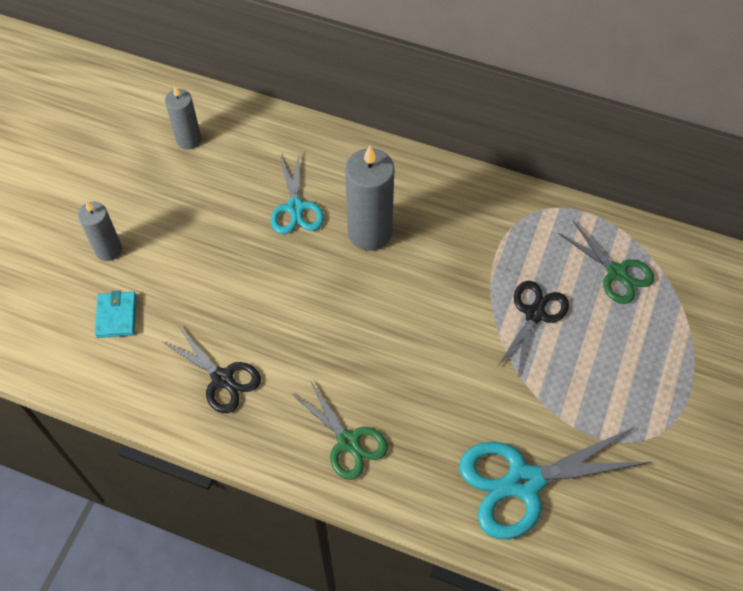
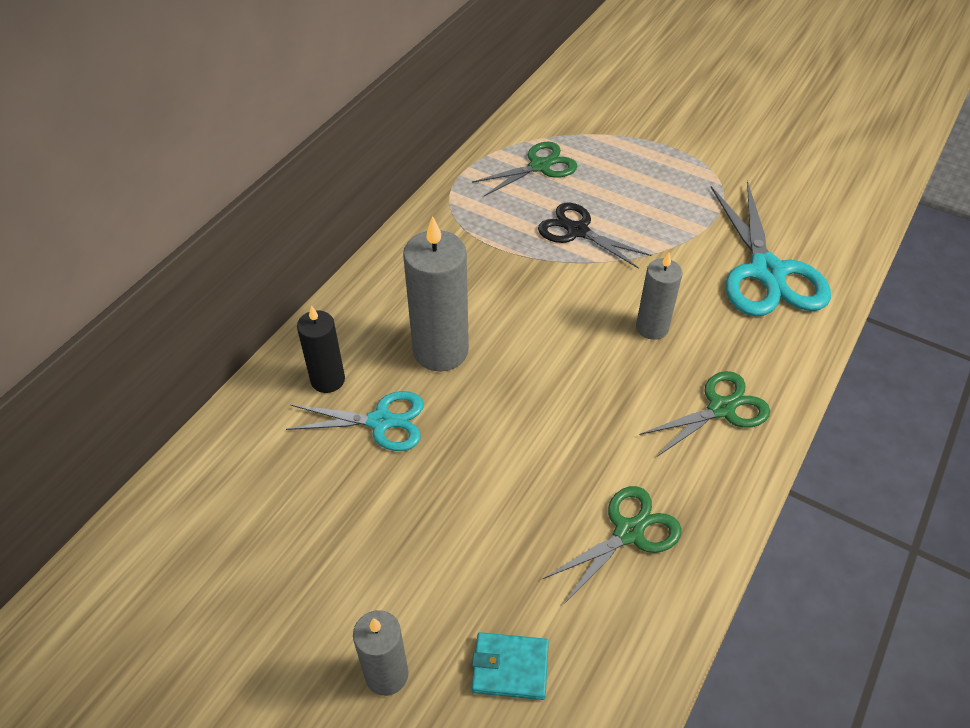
camera: 80 degrees left, 10 degrees down
black scissors [163,327,261,413] -> green scissors [543,486,682,603]
grey candle [165,86,201,149] -> grey candle moved to [636,252,683,340]
none -> black candle [297,305,345,393]

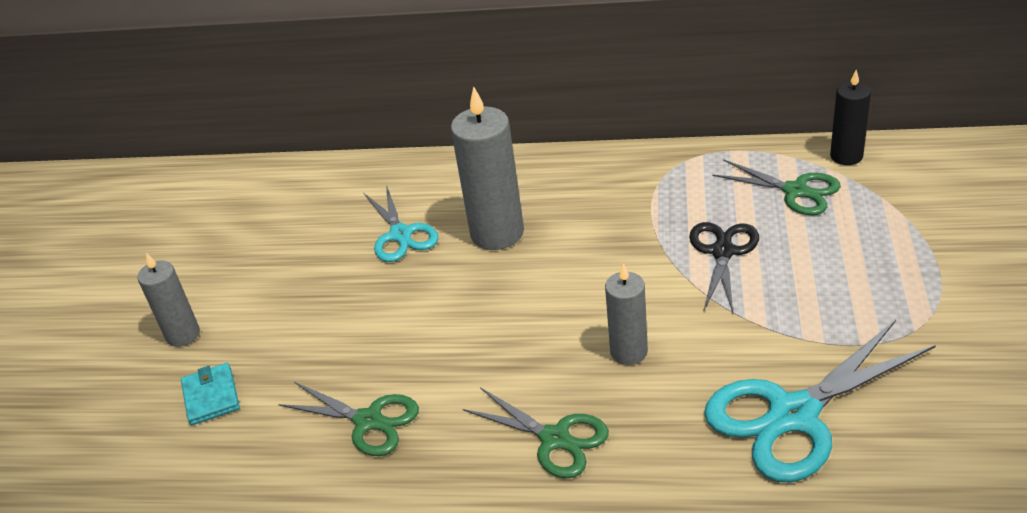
camera: 70 degrees right, 10 degrees down
black candle [297,305,345,393] -> black candle moved to [830,70,871,165]

